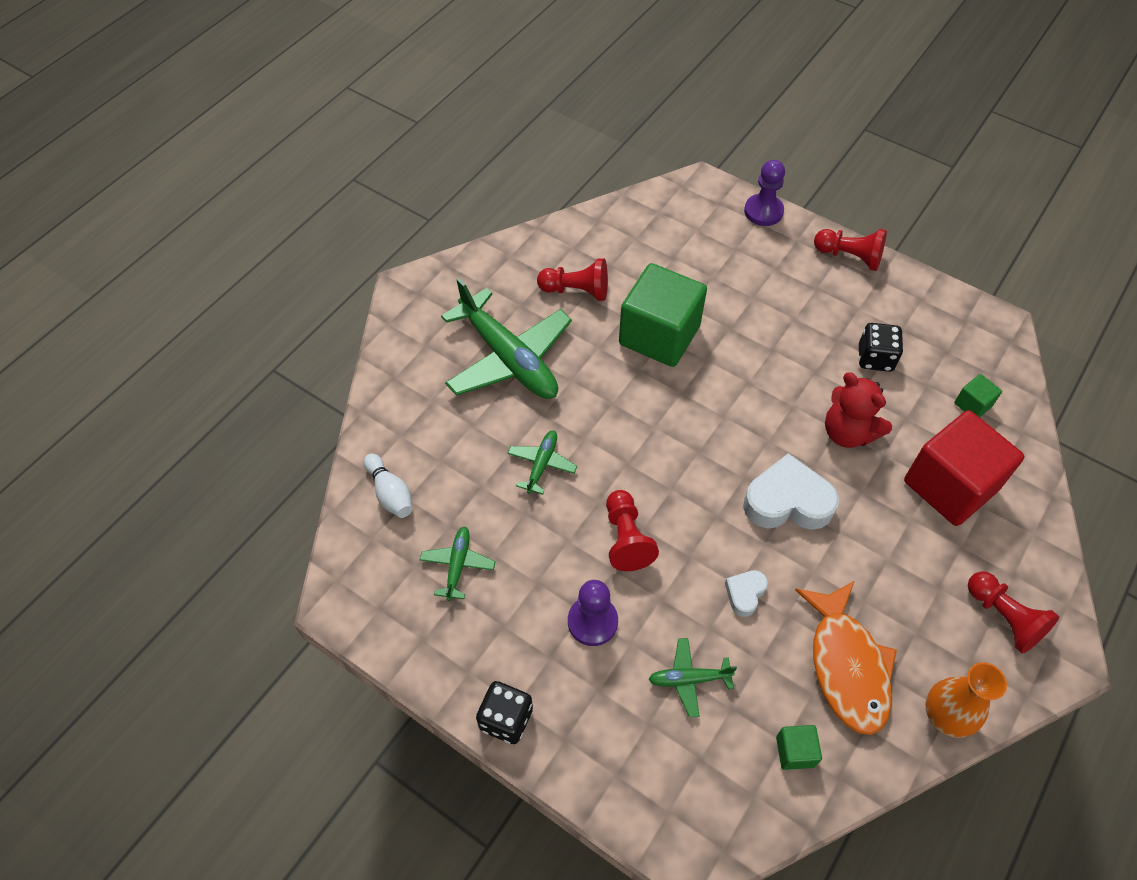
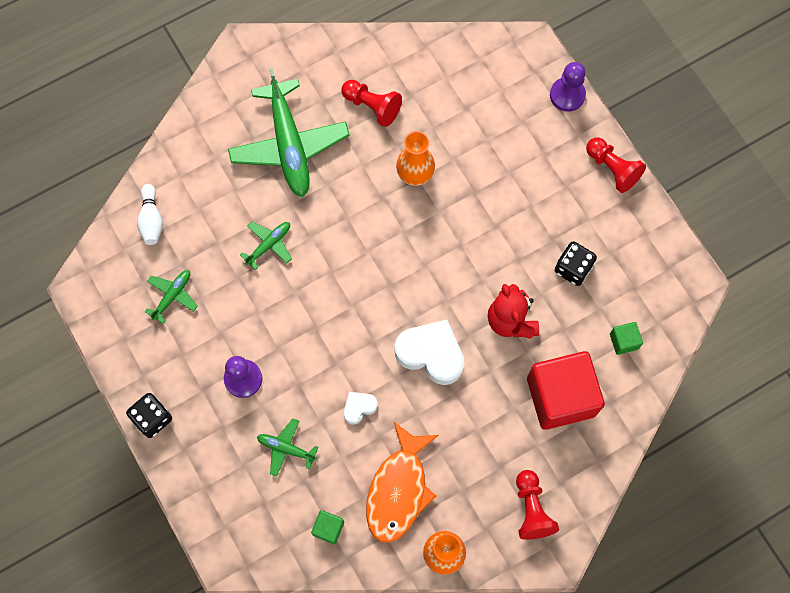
camera: 25 degrees right, 15 degrees up
red pawn [606,490,659,571] -> none
green cube [619,263,707,367] -> orange vase [396,131,435,186]

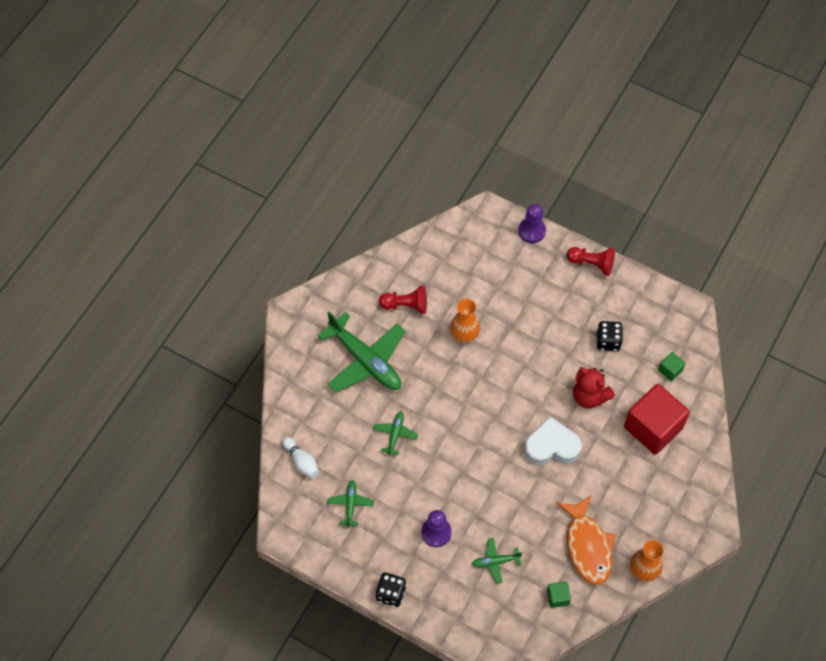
camera: 30 degrees left, 10 degrees down
white heart [344,392,378,425] -> none
red pawn [516,470,559,540] -> none

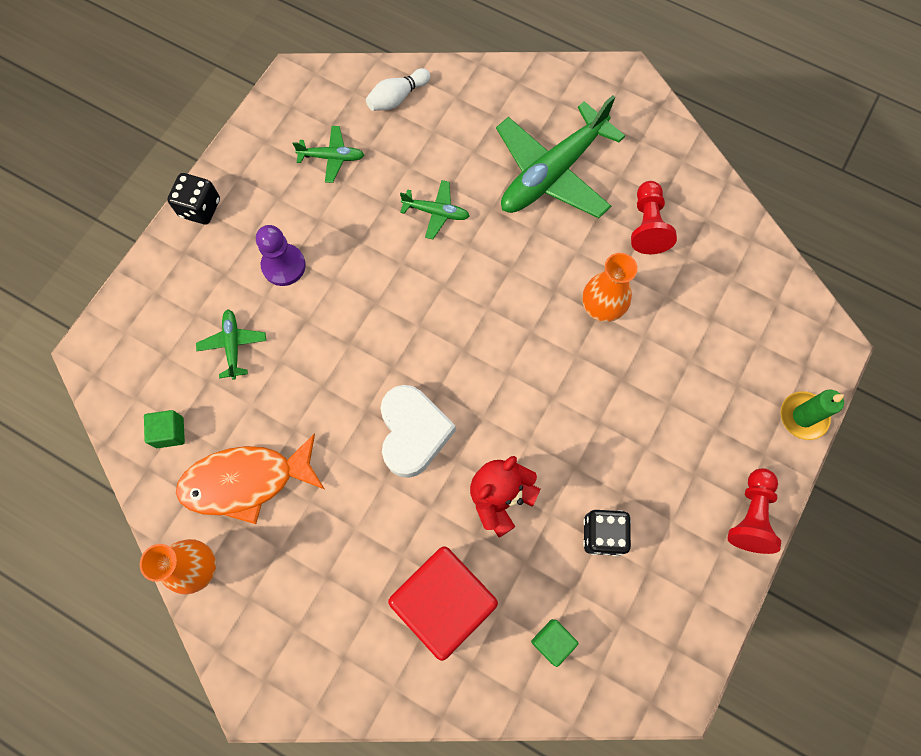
camera: 90 degrees right, 10 degrees up
purple pawn [518,204,546,243] -> green candle [781,389,844,440]

